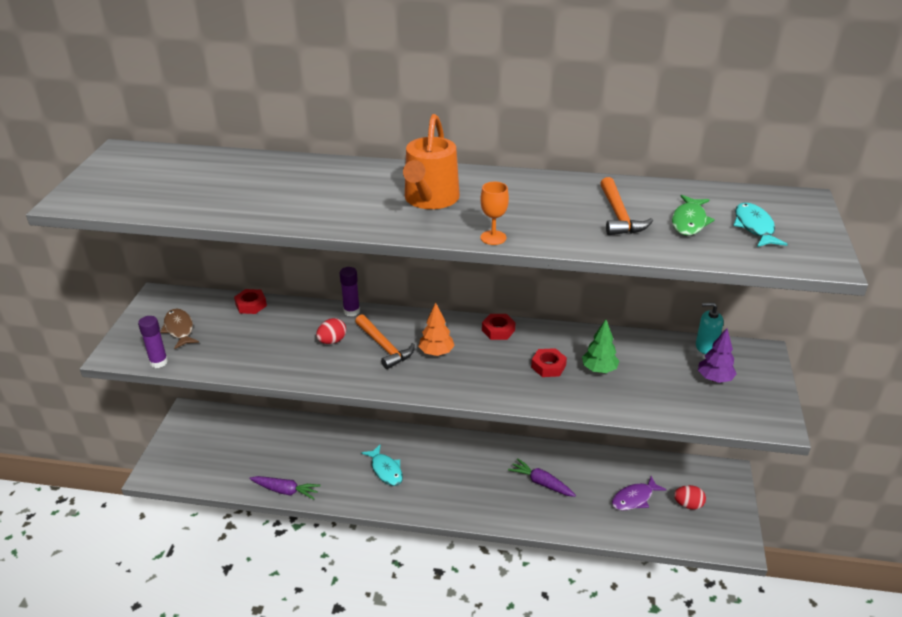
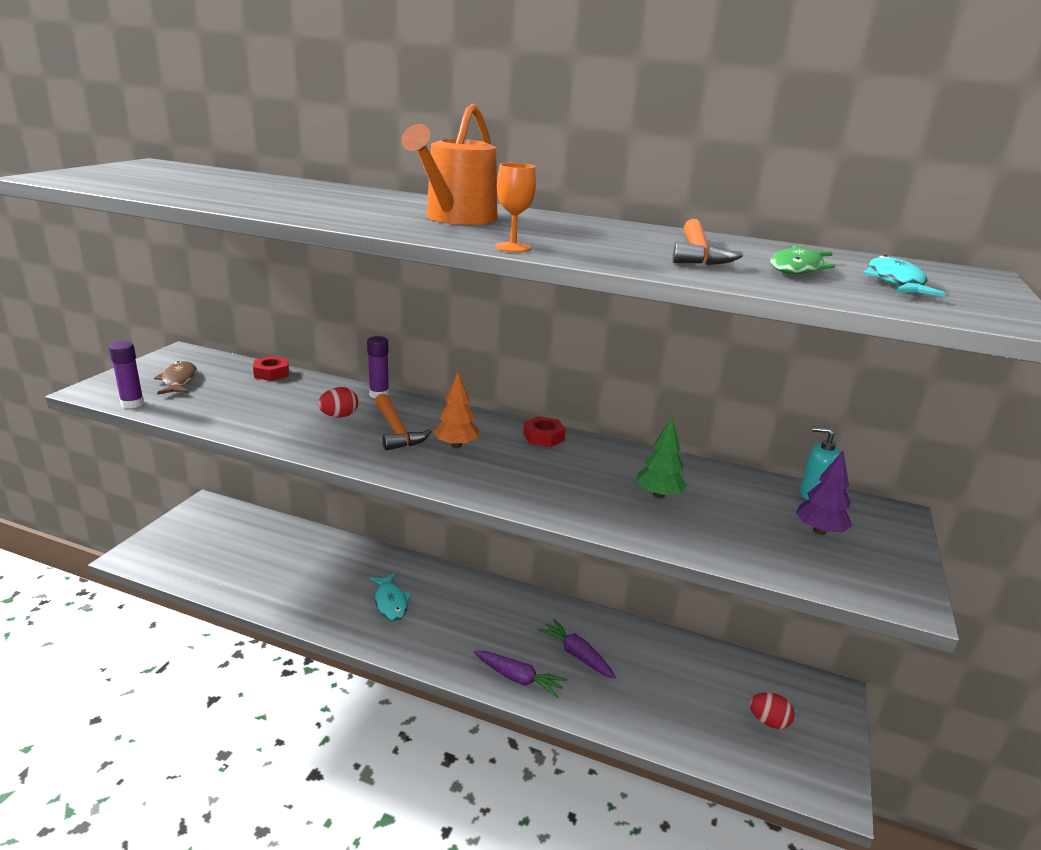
camera: 10 degrees right, 10 degrees down
purple carrot [249,476,321,500] -> purple carrot moved to [474,651,567,698]
red nut [531,348,567,377] -> none
purple fish [612,476,667,510] -> none

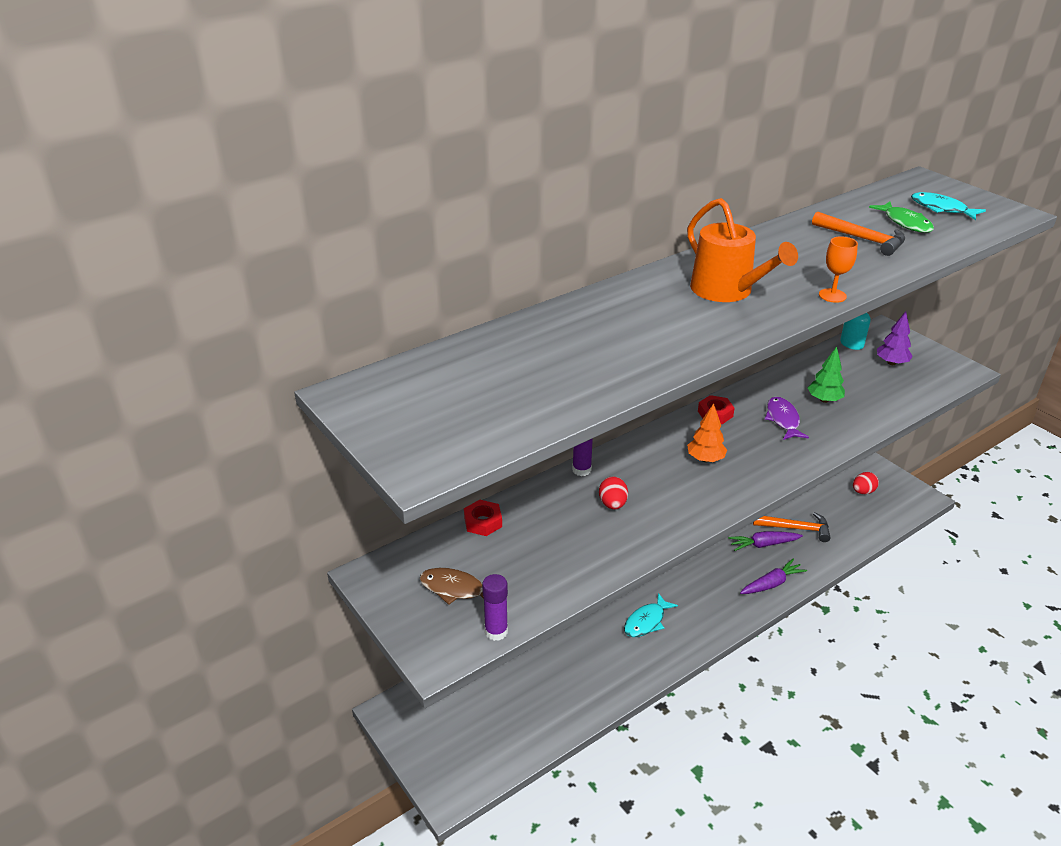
camera: 55 degrees left, 10 degrees up
turquoise fish [370,573,412,621] -> turquoise fish turned 120 degrees clockwise [624,593,678,637]
orange hammer [375,394,432,451] -> orange hammer moved to [753,512,831,542]
none -> purple fish [765,397,809,440]

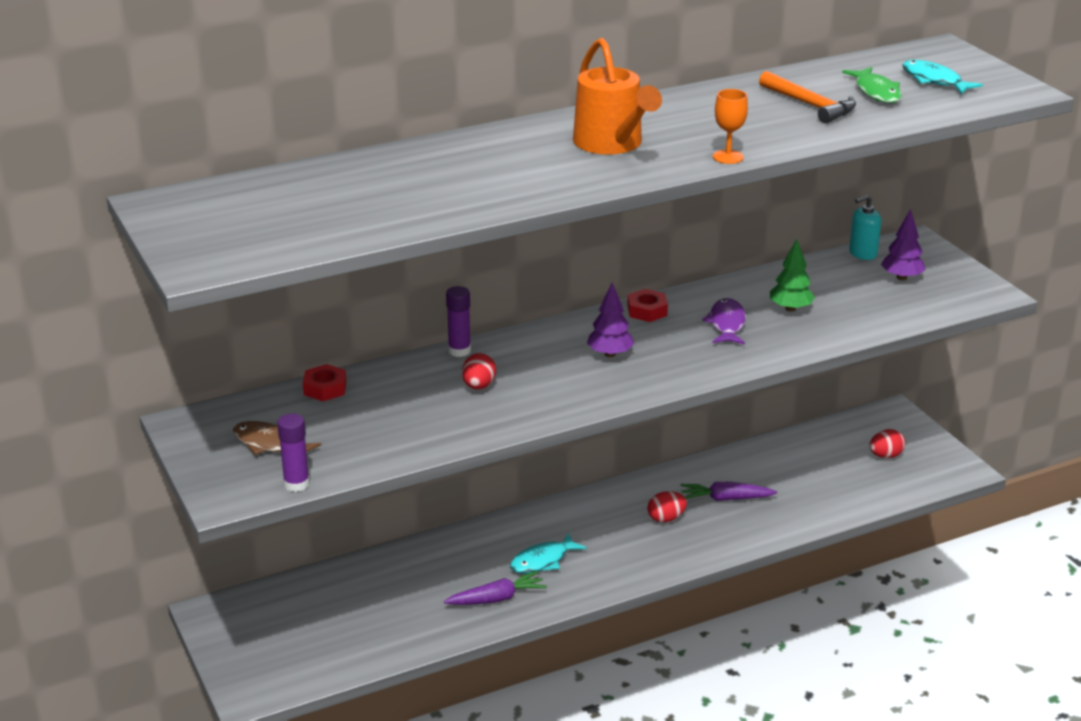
camera: 10 degrees right, 5 degrees down
orange tree [687,403,727,462] -> purple tree [587,283,634,357]
purple carrot [740,558,807,594] -> purple carrot moved to [444,571,547,605]
orange hammer [753,512,831,542] -> none
none -> red egg [648,491,687,523]

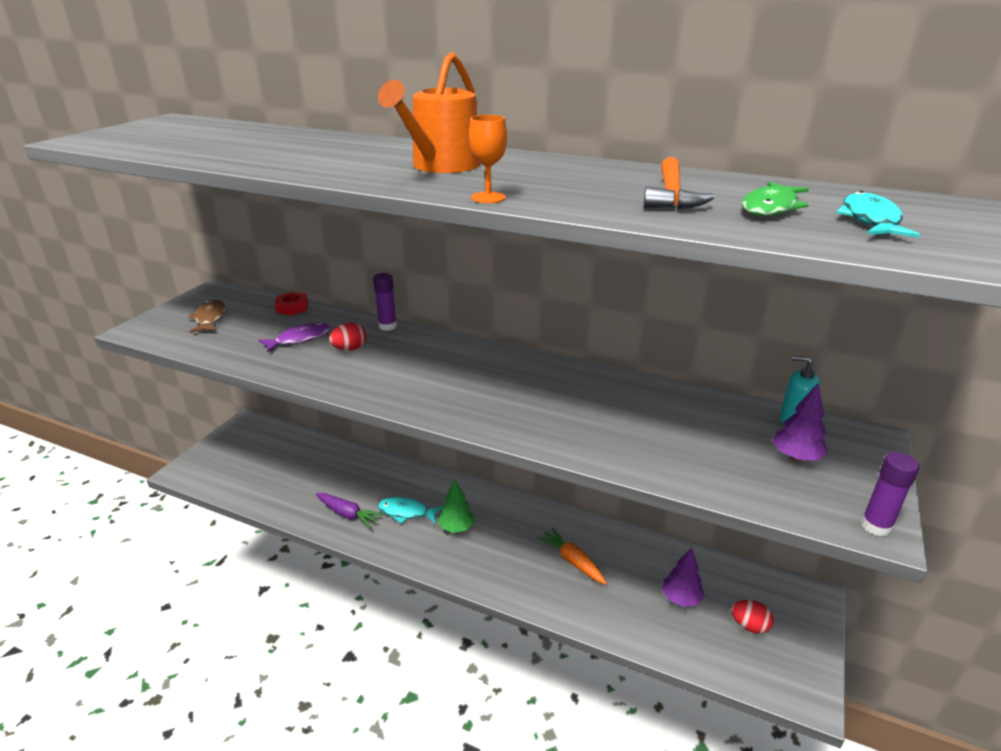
camera: 50 degrees right, 0 degrees up
purple glue stick [277,413,310,492] -> purple glue stick moved to [861,452,920,537]
purple tree [587,283,634,357] -> purple tree moved to [662,548,704,607]
red nut [627,289,668,322] -> none
red egg [648,491,687,523] -> none
purple carrot [680,482,777,501] -> orange carrot [537,527,607,585]
purple fish [702,298,746,344] -> purple fish moved to [258,322,331,353]
green tree [770,239,815,312] -> green tree moved to [438,479,474,533]

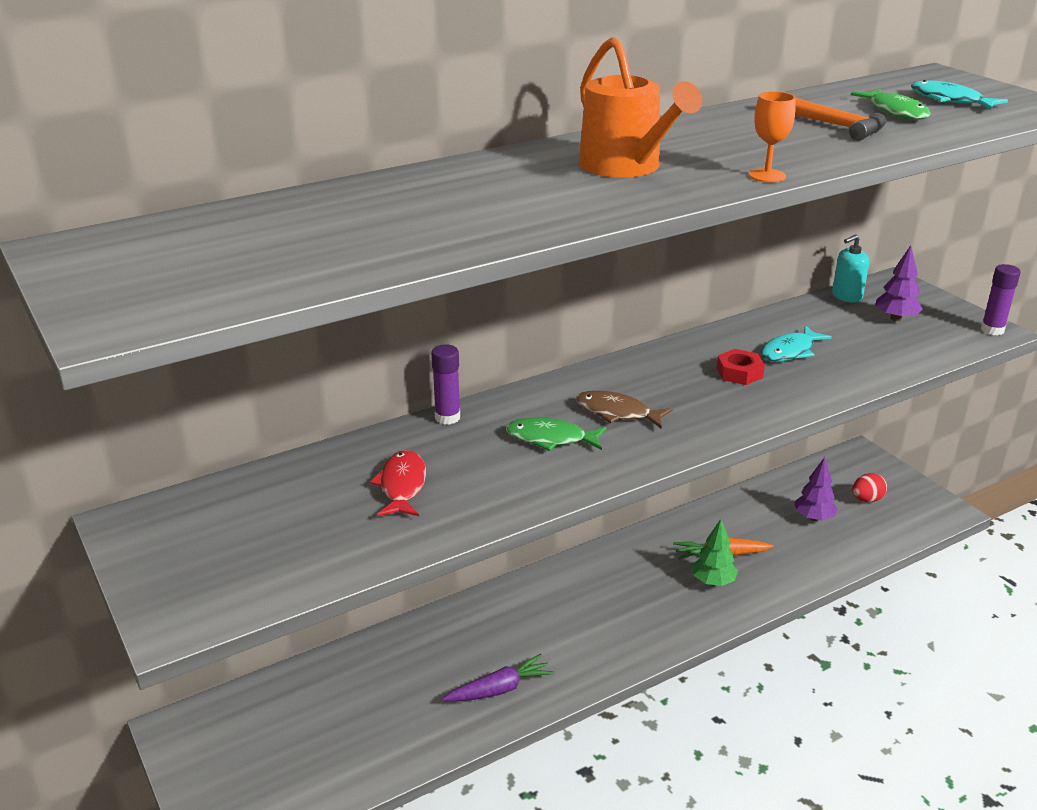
camera: 55 degrees left, 0 degrees up
brown fish [188,300,226,333] -> brown fish moved to [576,391,673,429]
purple fish [258,322,331,353] -> red fish [370,450,426,517]
red nut [275,292,308,316] -> red nut moved to [717,349,765,385]
red egg [329,323,367,351] -> none
turquoise fish [378,497,442,524] -> turquoise fish moved to [761,325,832,362]
green tree [438,479,474,533] -> green tree moved to [692,519,738,586]
none -> green fish [506,417,606,451]

